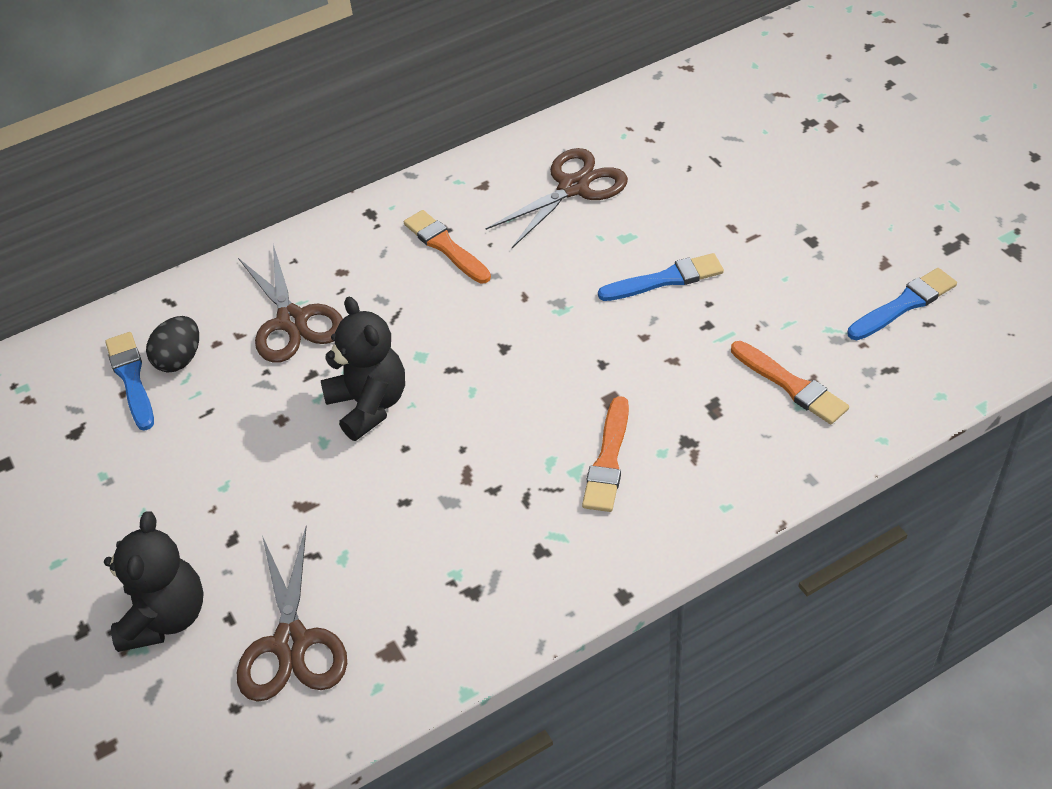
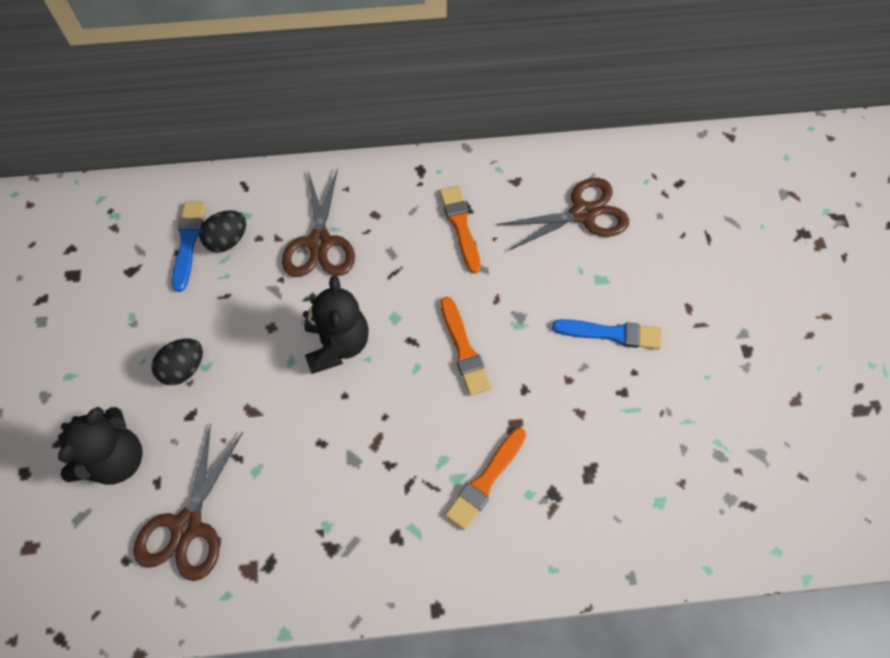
camera: 20 degrees right, 15 degrees up
orange brush [731,341,849,424] -> orange brush moved to [440,297,491,396]
blue brush [847,268,957,340] -> none
none -> black egg [152,338,203,385]

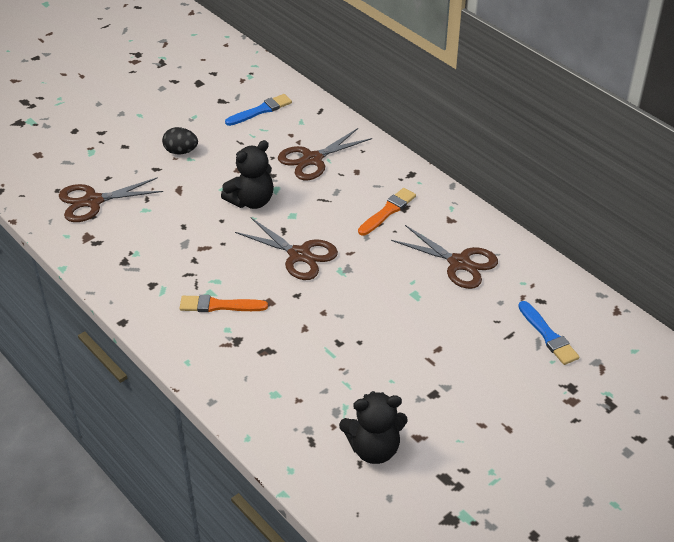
camera: 55 degrees right, 20 degrees down
black teddy bear [58,407,143,485] -> black teddy bear moved to [339,391,408,464]
black egg [199,210,246,253] -> none
orange brush [440,297,491,396] -> brown scissors [235,218,338,280]
blue brush [552,319,662,350] -> blue brush moved to [518,301,579,365]

